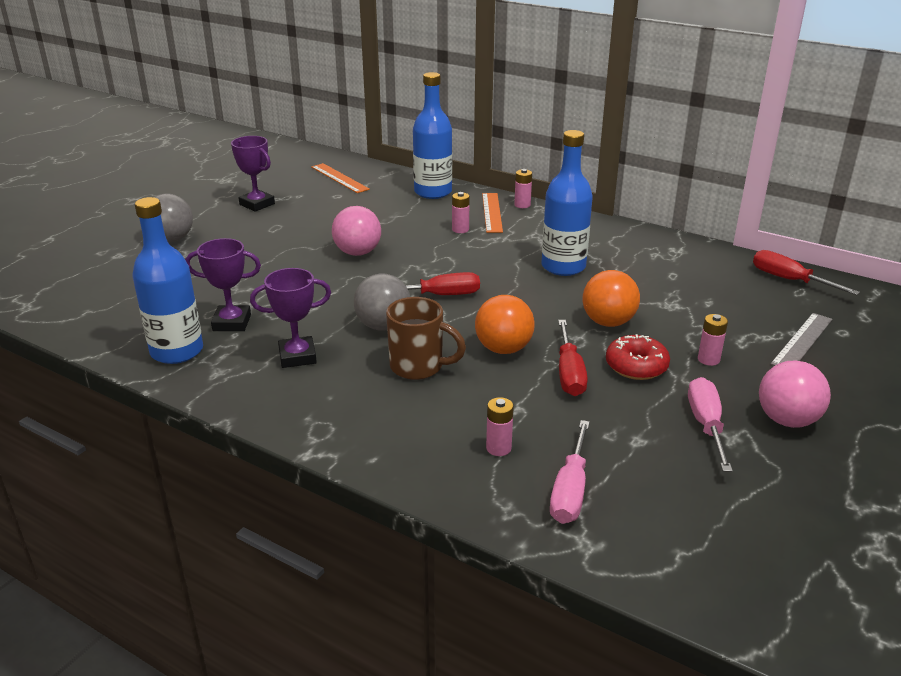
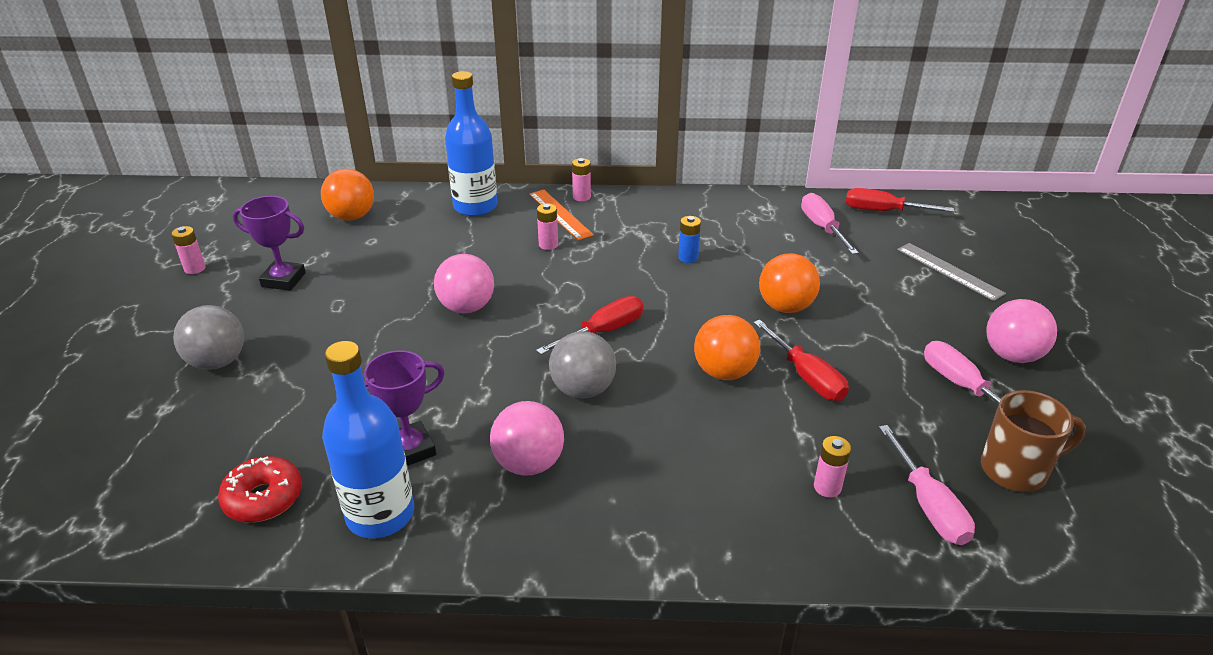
camera: 30 degrees left, 5 degrees up
purple trophy [250,268,331,368] -> pink ball [490,401,564,476]
orange ruler [311,163,370,193] -> orange ball [321,169,374,221]
brown mug [386,297,466,380] -> brown mug moved to [981,390,1086,492]
blue bottle [541,130,593,276] -> blue battery [678,216,701,263]
red donut [606,334,670,380] -> red donut moved to [218,456,302,523]
pink battery [698,314,728,366] -> pink battery moved to [171,226,206,274]
grey ruler [771,313,832,366] -> grey ruler turned 45 degrees counterclockwise [897,243,1006,301]
none -> pink screwdriver [801,193,859,254]

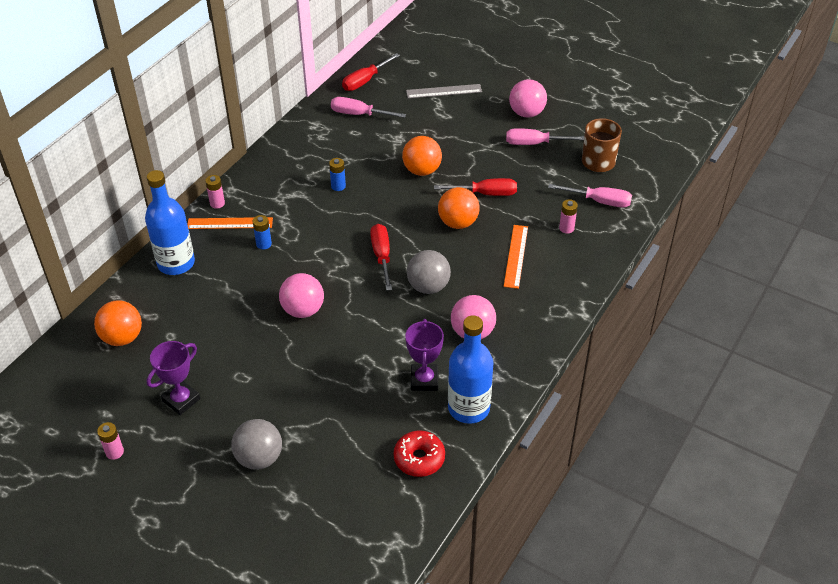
camera: 60 degrees left, 10 degrees up
pink battery [537,203,558,250] -> blue battery [253,215,272,249]
none -> orange ruler [504,225,528,289]

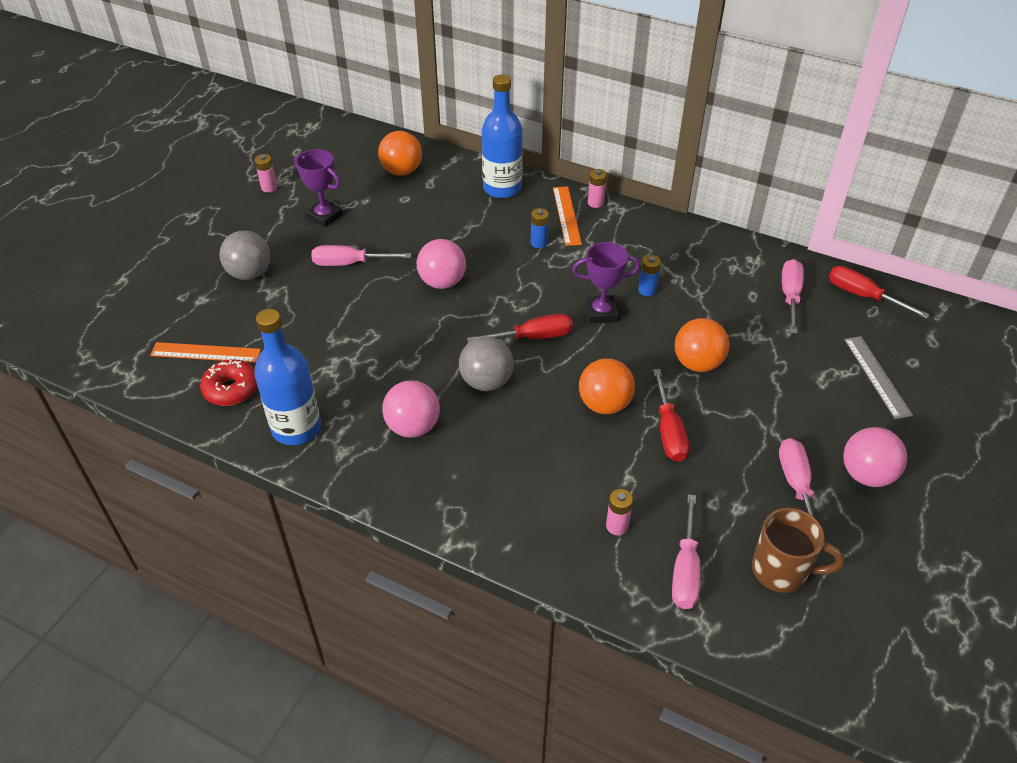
camera: 85 degrees right, 0 degrees up
purple trophy [405,319,444,391] -> purple trophy moved to [572,242,640,323]
orange ruler [504,225,528,289] -> orange ruler moved to [150,342,261,363]
none -> pink screwdriver [311,245,412,266]

